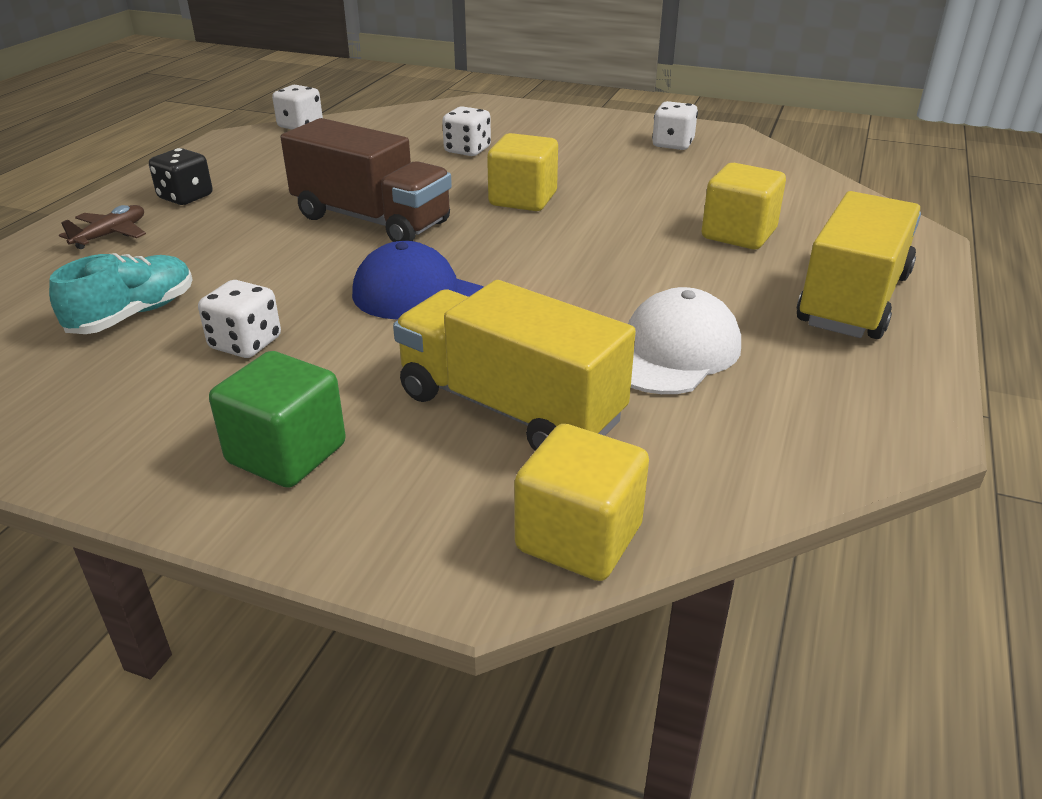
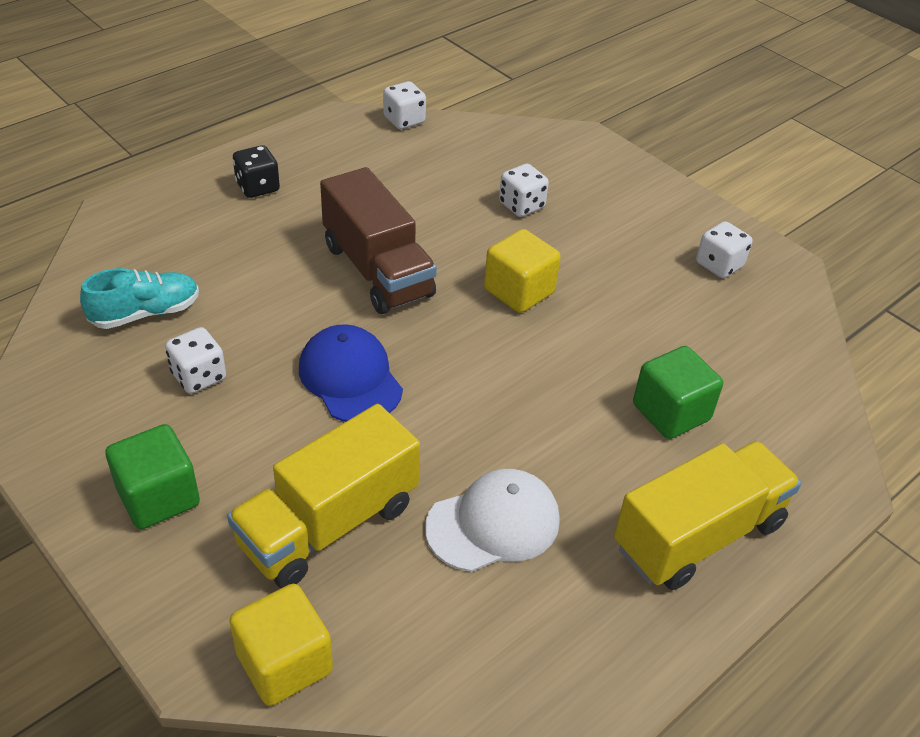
camera: 25 degrees right, 10 degrees up
brown plane [59,205,146,249] -> none
yellow truck [393,280,636,451] -> yellow truck turned 105 degrees counterclockwise [227,404,420,588]
yellow cube [702,163,786,249] -> green cube [633,346,723,439]

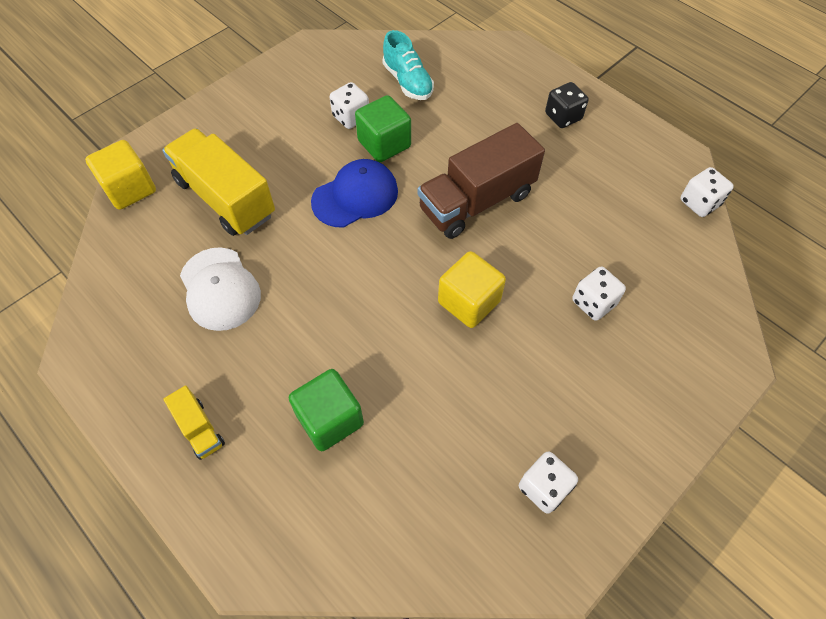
camera: 90 degrees right, 15 degrees up
green cube [105,424,200,529] -> green cube moved to [355,95,411,162]
yellow truck [614,441,801,590] -> yellow truck [164,385,225,460], size x0.47

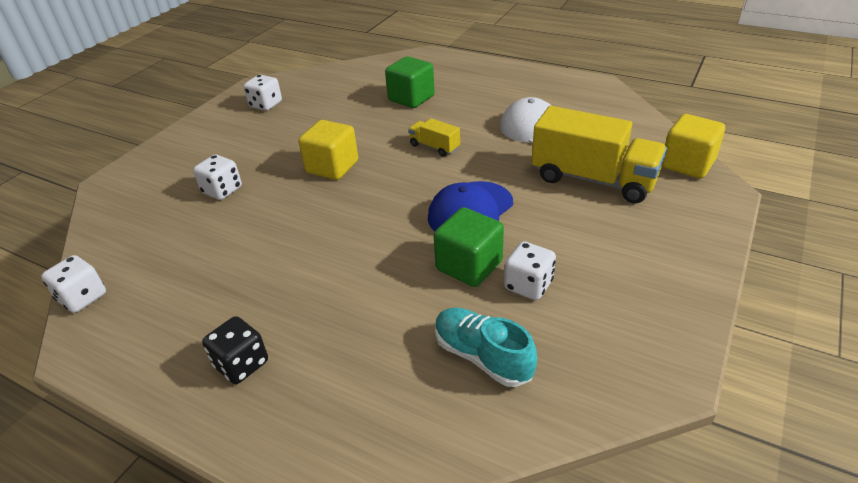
camera: 165 degrees right, 20 degrees down
yellow truck [164,385,225,460] -> yellow truck moved to [408,118,460,157]
brown truck [418,123,545,239] -> none

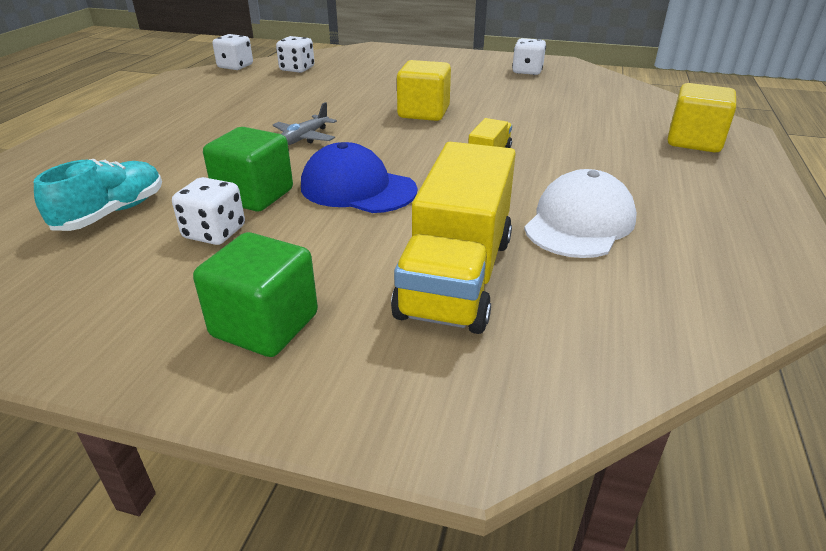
camera: 75 degrees right, 5 degrees down
white dice [193,154,242,200] -> white dice moved to [276,36,314,73]
black dice [202,316,268,384] -> none
green cube [385,56,435,108] -> green cube moved to [193,232,318,357]
yellow cube [662,114,725,178] -> yellow cube moved to [667,83,736,153]
none -> grey plane [273,102,337,145]

